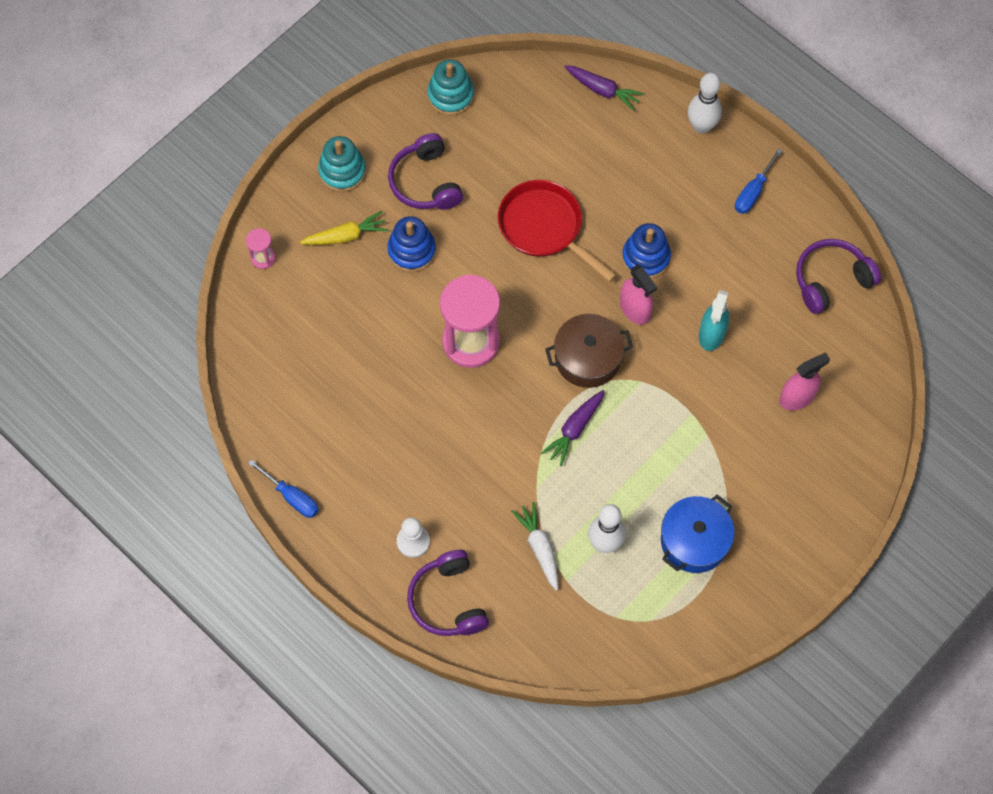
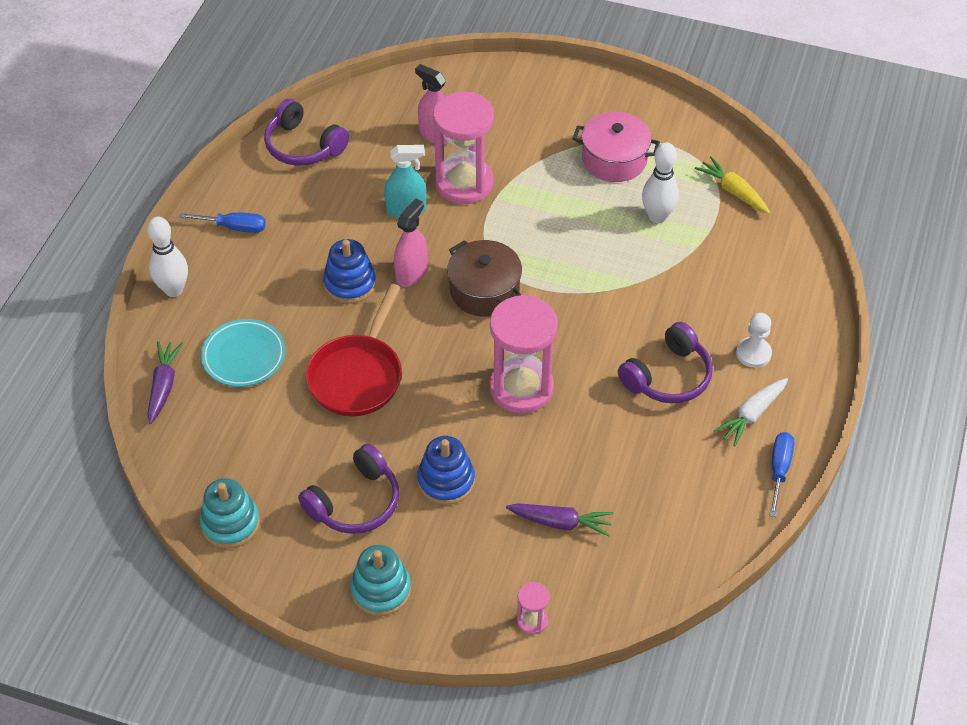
camera: 115 degrees left, 15 degrees down
yellow carrot [300,211,388,245] -> yellow carrot moved to [695,156,770,214]
purple headphones [407,550,489,636] -> purple headphones moved to [618,322,713,403]
white carrot [512,502,558,591] -> white carrot moved to [713,378,788,447]
purple carrot [541,390,605,466] -> purple carrot moved to [506,503,613,537]
blue pot [661,495,735,573] -> pink pot [573,112,660,182]
none -> turquoise plate [201,319,286,387]
none -> pink hourglass [433,92,494,204]

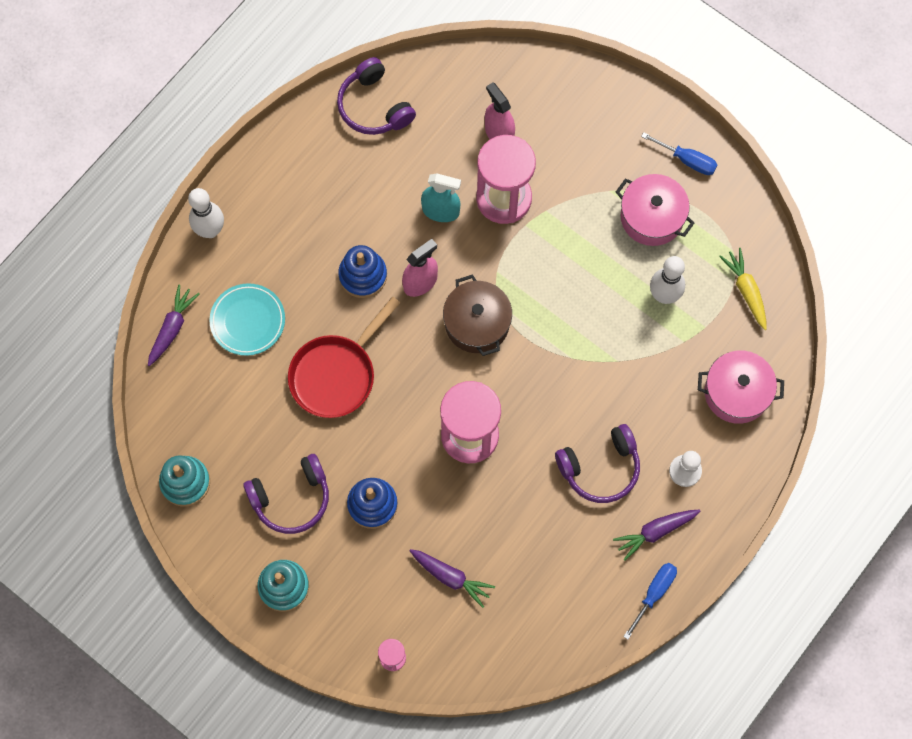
camera: 20 degrees right, 20 degrees up
blue screwdriver [179,212,266,233] -> blue screwdriver moved to [641,132,717,175]
white carrot [713,378,788,447] -> purple carrot [613,510,700,561]
none -> pink pot [698,351,784,424]

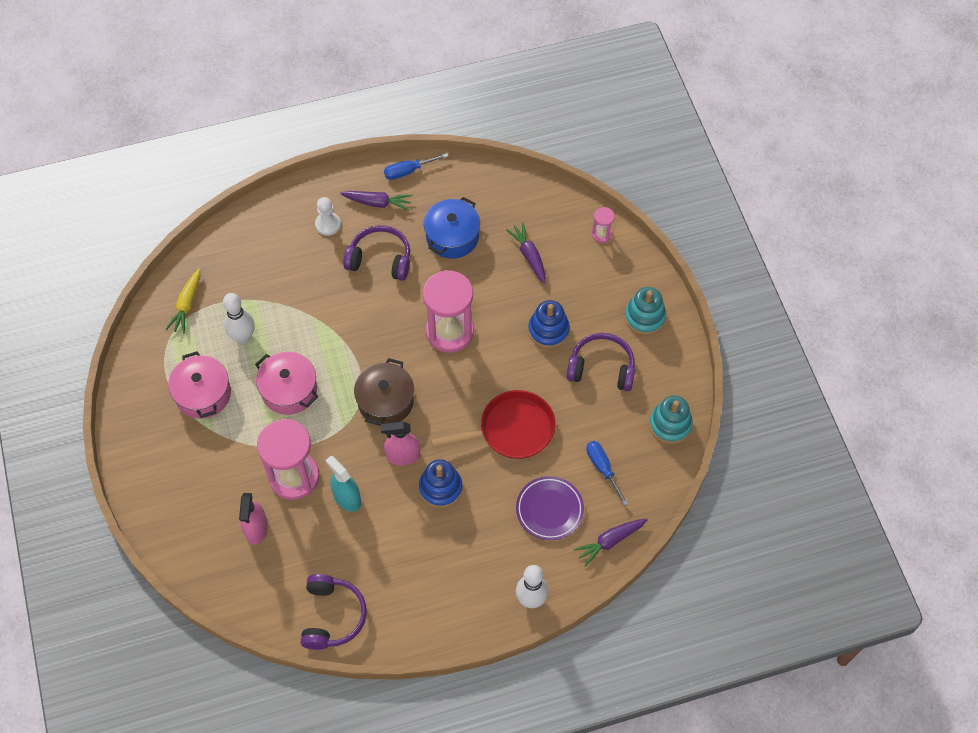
camera: 145 degrees left, 10 degrees down
turquoise plate [209,283,285,356] -> purple plate [516,476,584,540]
blue screwdriver [641,132,717,175] -> blue screwdriver moved to [586,441,629,506]
pink pot [698,351,784,424] -> pink pot moved to [255,352,318,415]
none -> blue pot [424,197,480,259]

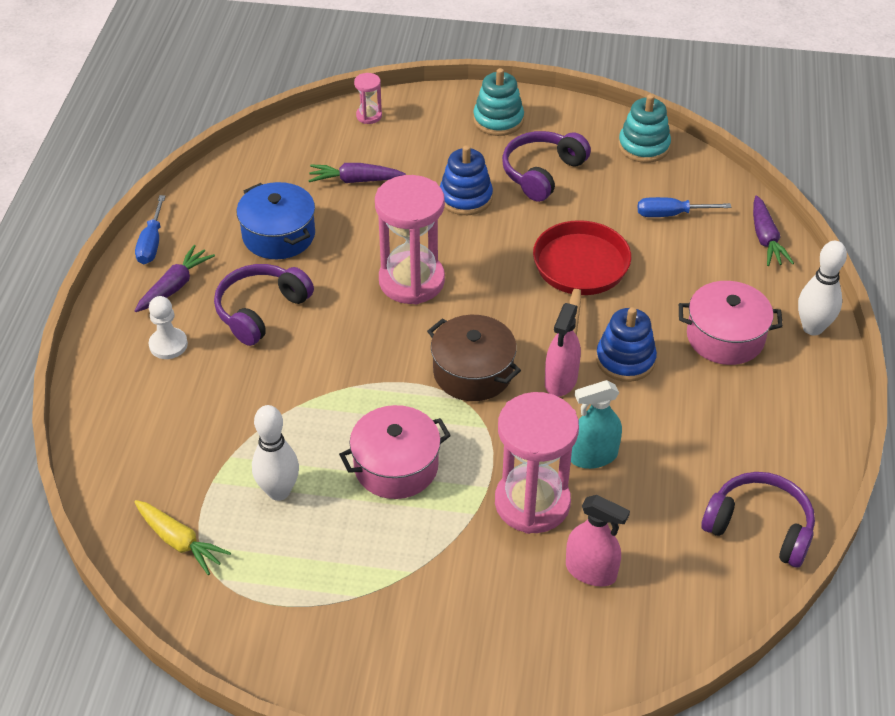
camera: 65 degrees left, 15 degrees down
pink pot [168,351,231,419] -> pink pot moved to [679,281,783,365]
purple plate [516,476,584,540] -> none

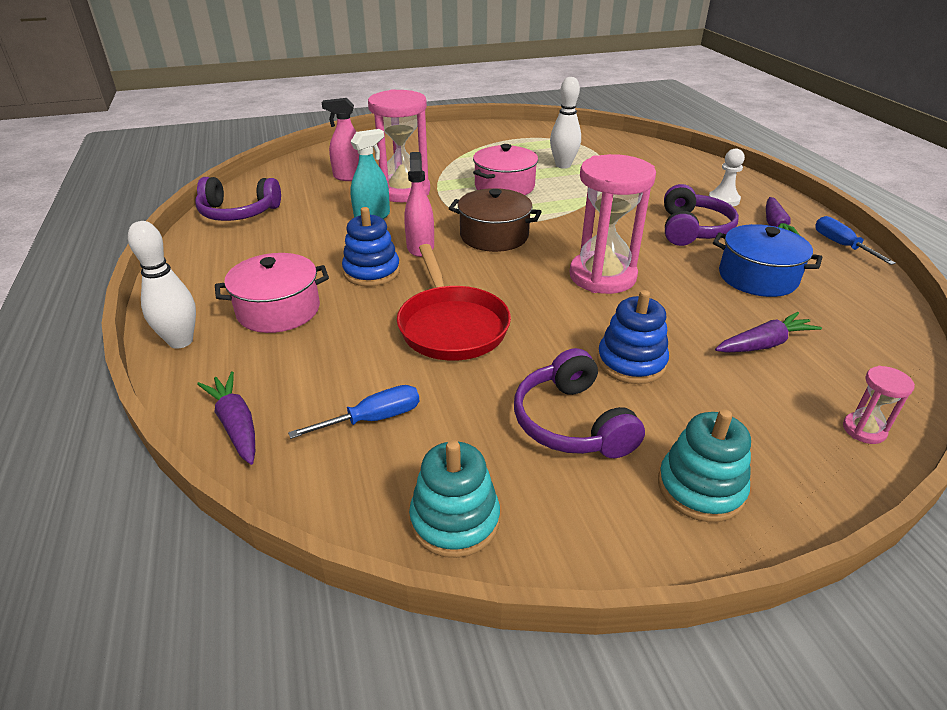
camera: 155 degrees right, 10 degrees down
yellow carrot [134,500,231,575] -> none
purple headphones [502,131,591,202] -> purple headphones turned 150 degrees clockwise [514,348,645,458]

